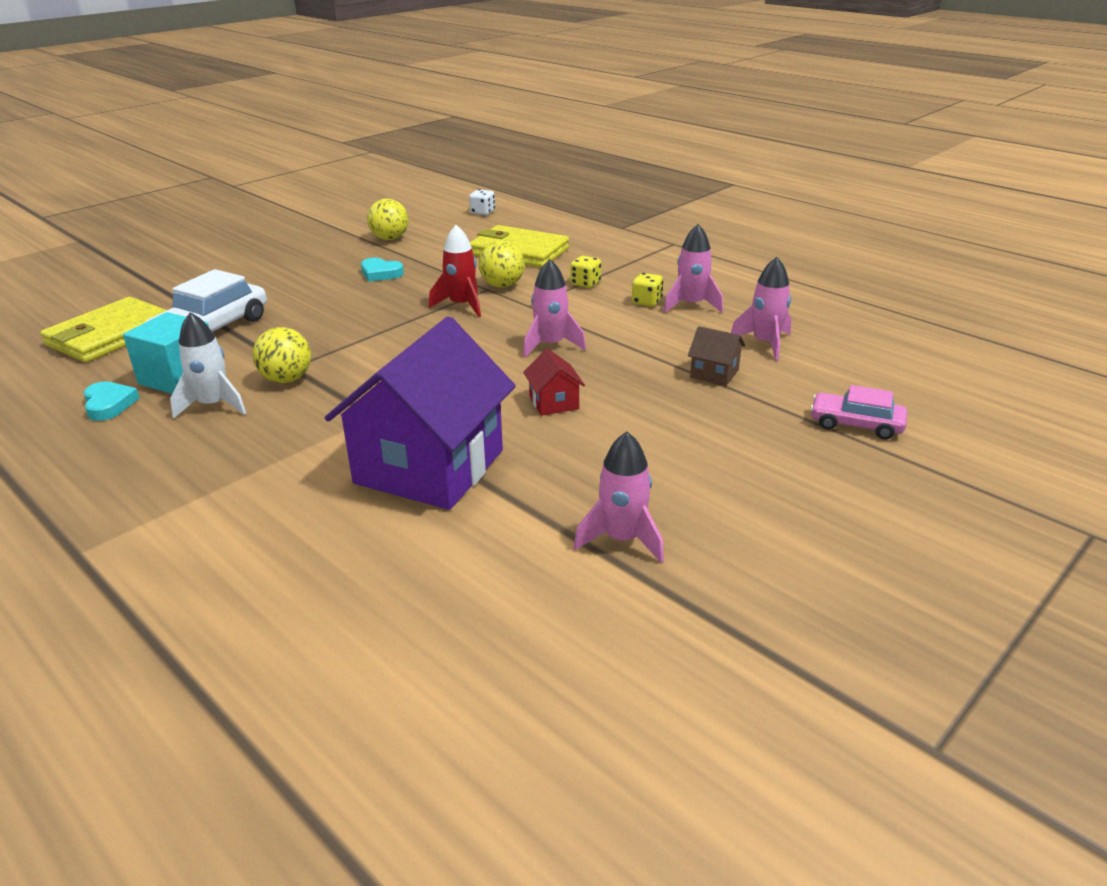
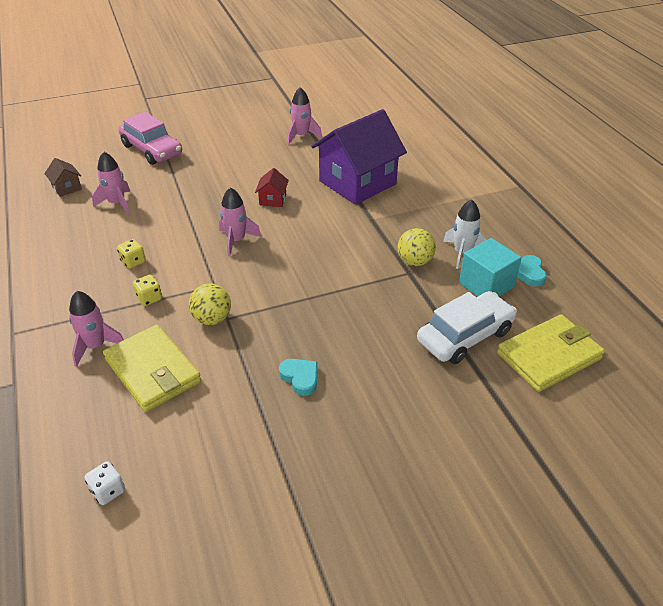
camera: 155 degrees left, 10 degrees up
yellow ball [367,199,408,240] -> none
red rocket [429,225,481,317] -> none
pink rocket [664,224,723,313] -> pink rocket moved to [69,291,124,367]
brown house [688,326,746,386] -> brown house moved to [44,158,82,197]
pink car [810,385,907,439] -> pink car [119,112,182,165], size x1.64

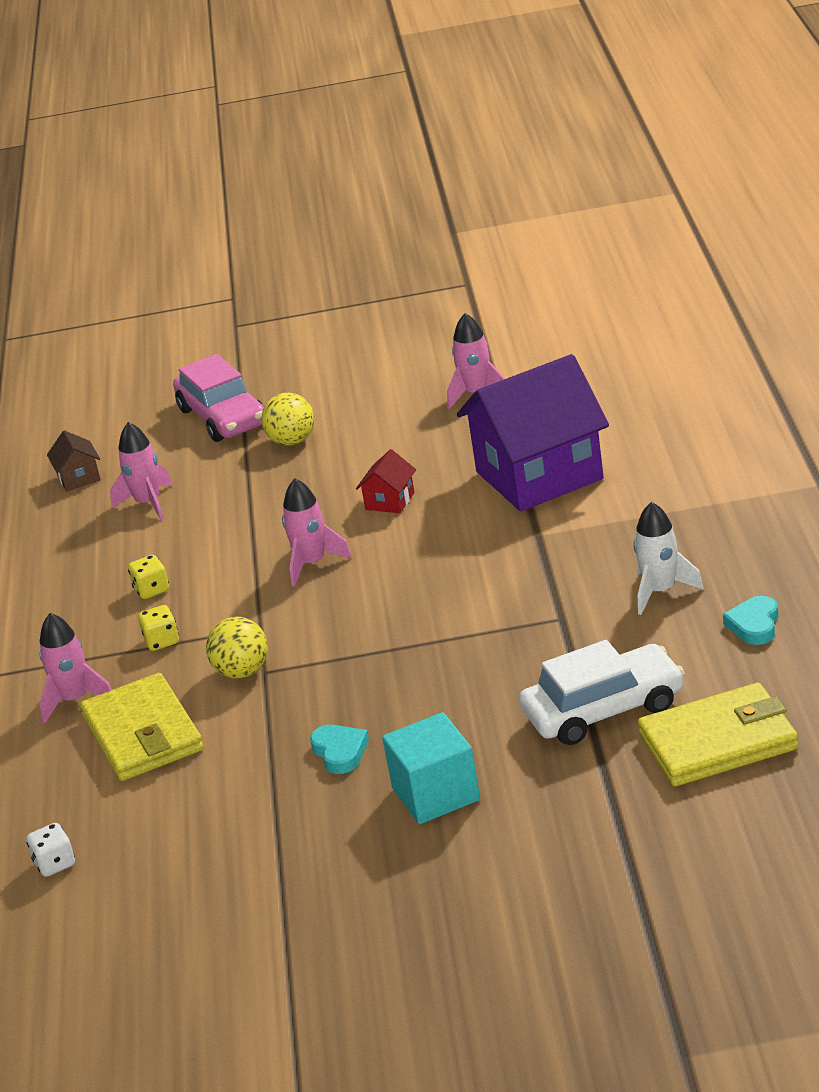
camera: 20 degrees right, 10 degrees down
yellow ball [398,228,436,266] -> yellow ball moved to [261,393,315,446]
turquoise cube [459,238,522,296] -> turquoise cube moved to [382,712,480,824]

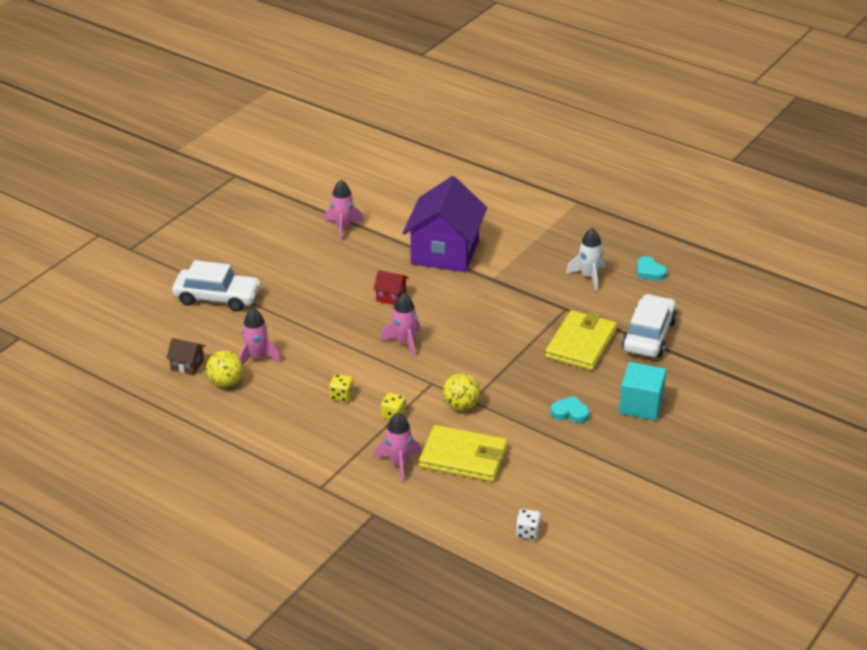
camera: 55 degrees left, 5 degrees up
pink car [173,354,264,442] -> white car [172,260,261,311]
yellow ball [261,393,315,446] -> yellow ball moved to [206,350,243,387]
red house [356,449,416,513] -> red house turned 45 degrees counterclockwise [373,270,408,305]
yellow wallet [638,683,798,786] -> yellow wallet moved to [545,310,617,370]

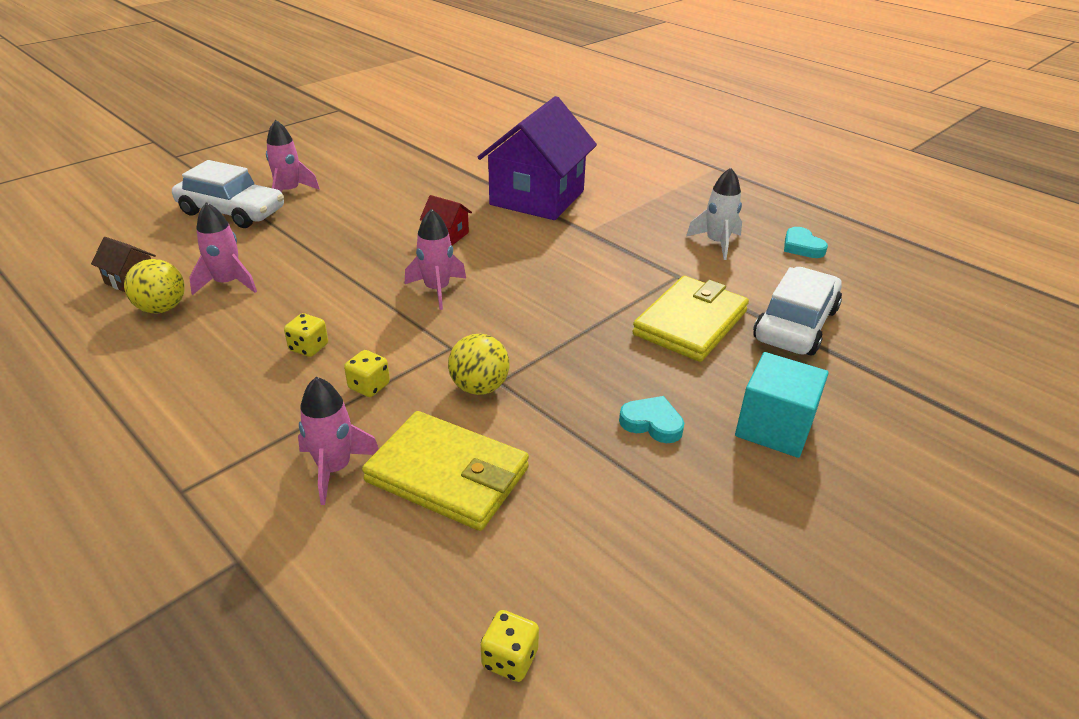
camera: 10 degrees right, 0 degrees up
pink rocket [325,180,364,241] -> pink rocket moved to [266,120,320,192]
white dice [515,509,541,540] -> yellow dice [481,610,539,682]

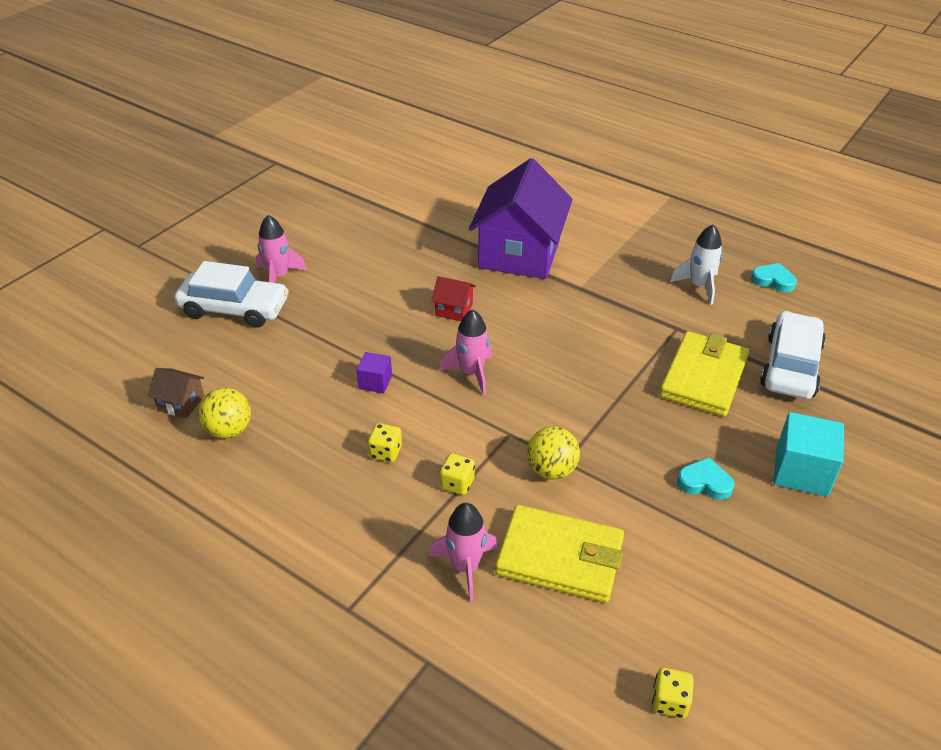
camera: 10 degrees left, 5 degrees up
pink rocket [189,202,257,295] -> none
turquoise heart [784,227,828,258] -> turquoise heart turned 150 degrees clockwise [751,263,797,292]
none -> purple cube [357,352,392,393]

